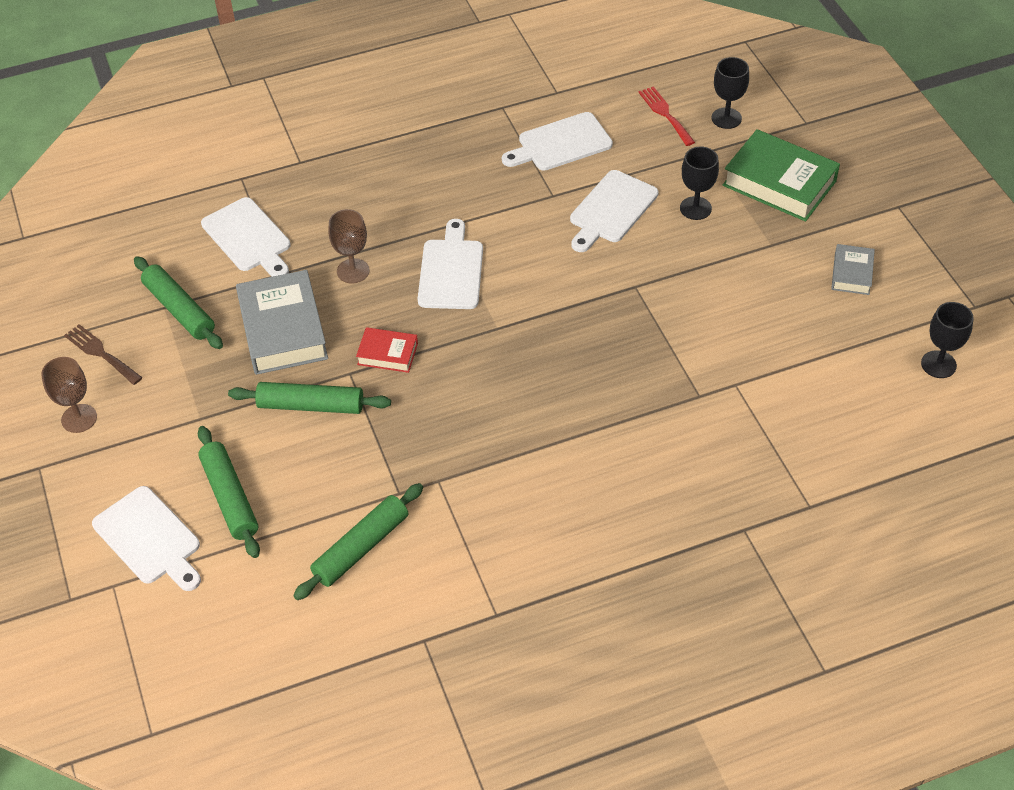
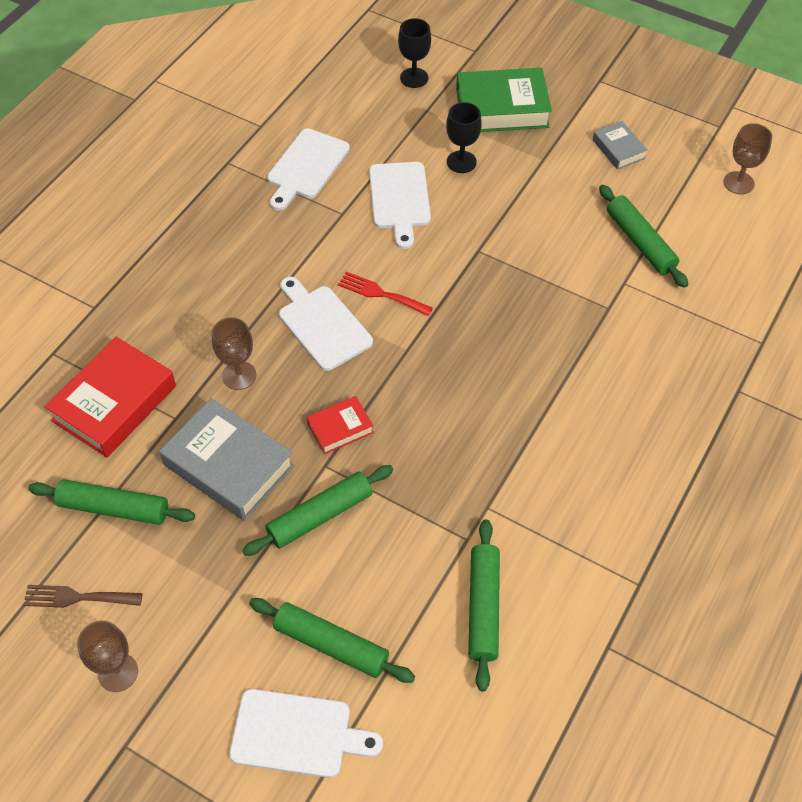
camera: 40 degrees left, 5 degrees up
white cutting board [201,197,291,277] -> red book [45,337,176,458]
red fork [639,86,695,146] -> red fork moved to [338,271,433,316]
black goblet [921,302,974,378] -> brown goblet [723,123,772,195]
none -> green rolling pin [599,185,688,288]

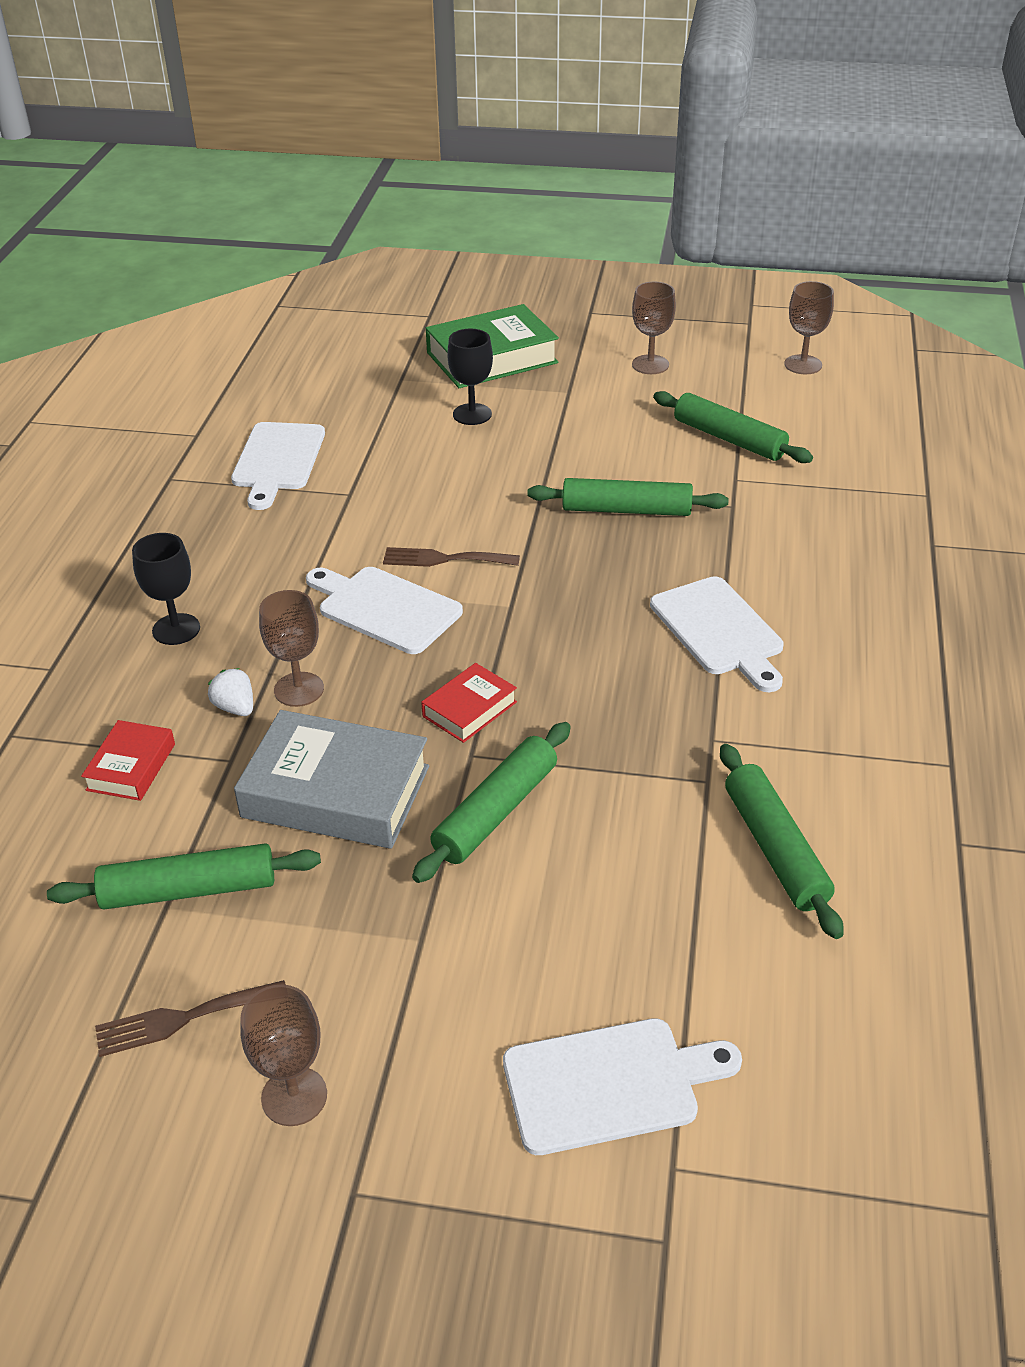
camera: 20 degrees left, 15 degrees down
red book [45,337,176,458] -> red book [81,720,175,801], size x0.52
green rolling pin [249,598,415,683] -> green rolling pin moved to [527,478,729,516]
red fork [338,271,433,316] -> brown fork [383,547,520,567]
white cutting board [369,162,431,249] -> white cutting board moved to [650,576,783,692]
black goblet [398,18,431,88] -> black goblet moved to [132,533,200,645]
grey book [593,121,648,170] -> brown goblet [632,282,676,374]
none -> white strawberry [208,668,253,716]

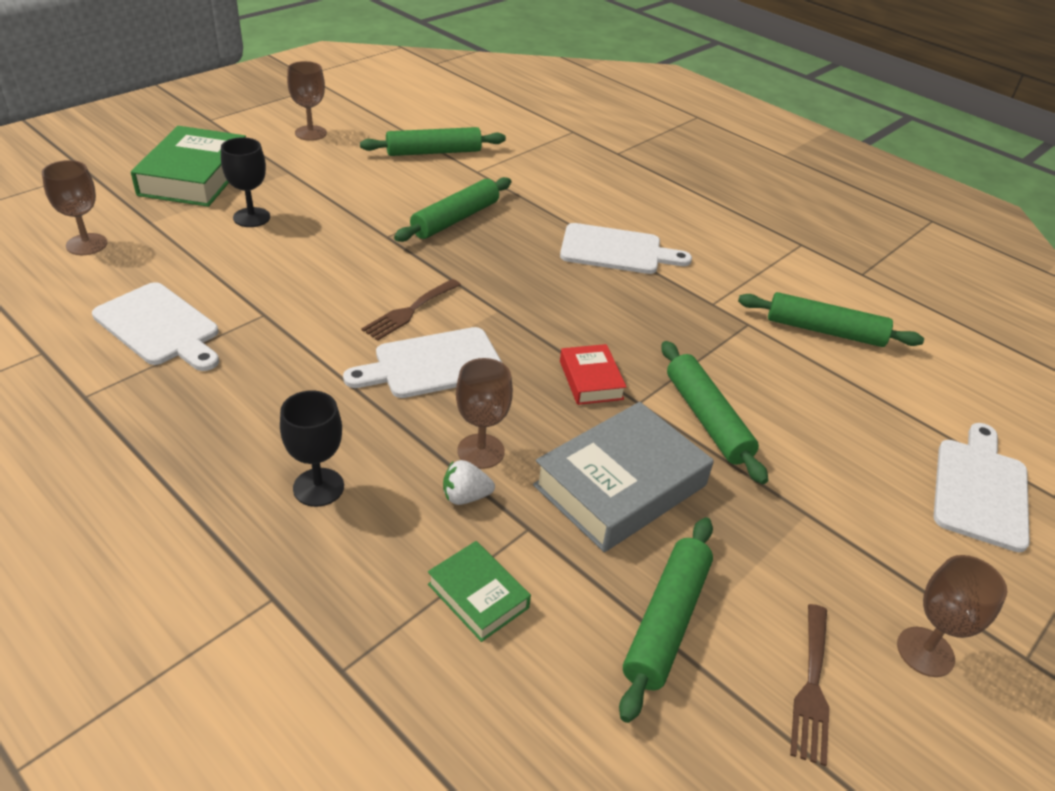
camera: 60 degrees left, 0 degrees up
red book [81,720,175,801] -> green book [428,541,531,642]
brown goblet [784,281,834,374] -> brown goblet moved to [42,160,107,255]

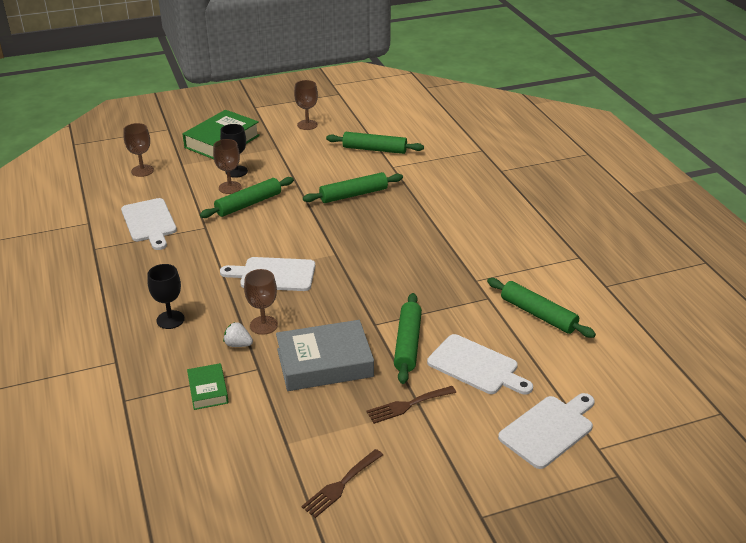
camera: 30 degrees right, 5 degrees down
brown fork [361,279,461,341] -> brown fork moved to [367,386,456,424]
white cutting board [560,223,692,274] -> white cutting board moved to [427,334,533,394]
red book [560,344,626,405] -> none
green rolling pin [619,517,713,723] -> green rolling pin moved to [200,177,294,218]
brown goblet [897,555,1007,677] -> brown goblet moved to [213,139,242,194]

